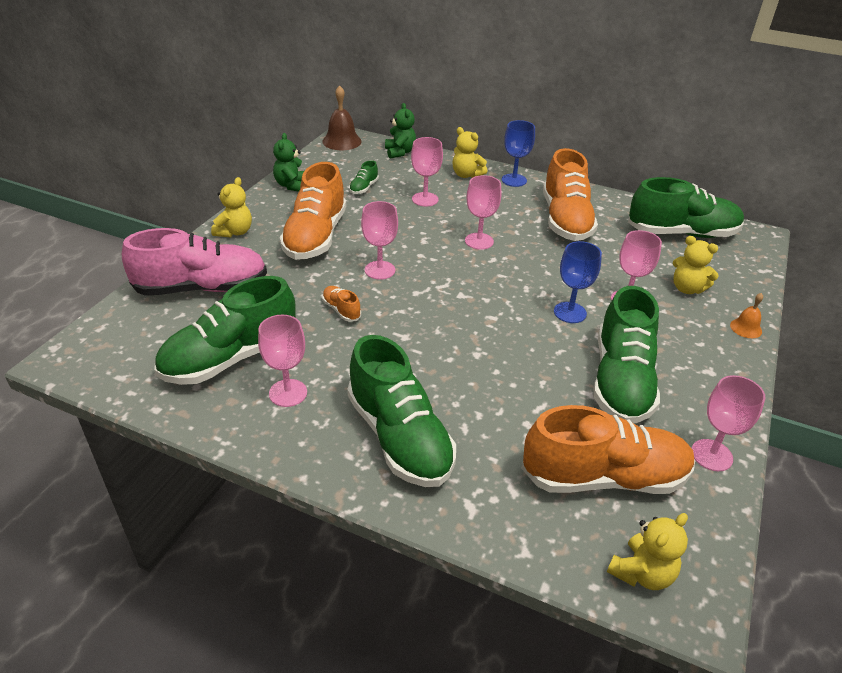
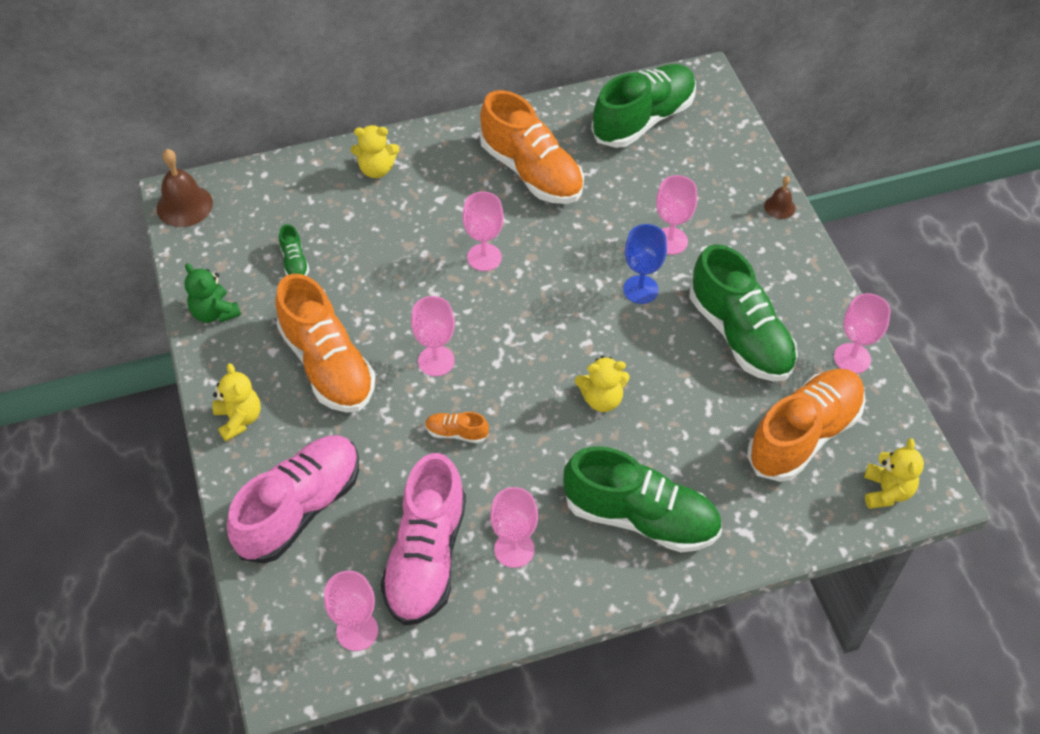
camera: 40 degrees left, 15 degrees up
green shoe [154,276,296,385] -> pink shoe [380,453,466,625]
green teddy bear [385,103,416,158] -> none
pink goblet [411,137,443,207] -> pink goblet moved to [324,571,378,651]
blue goblet [502,120,535,187] -> none
yellow teddy bear [673,236,719,294] -> yellow teddy bear moved to [575,356,630,412]
orange bell [730,293,763,338] -> brown bell [764,176,795,219]

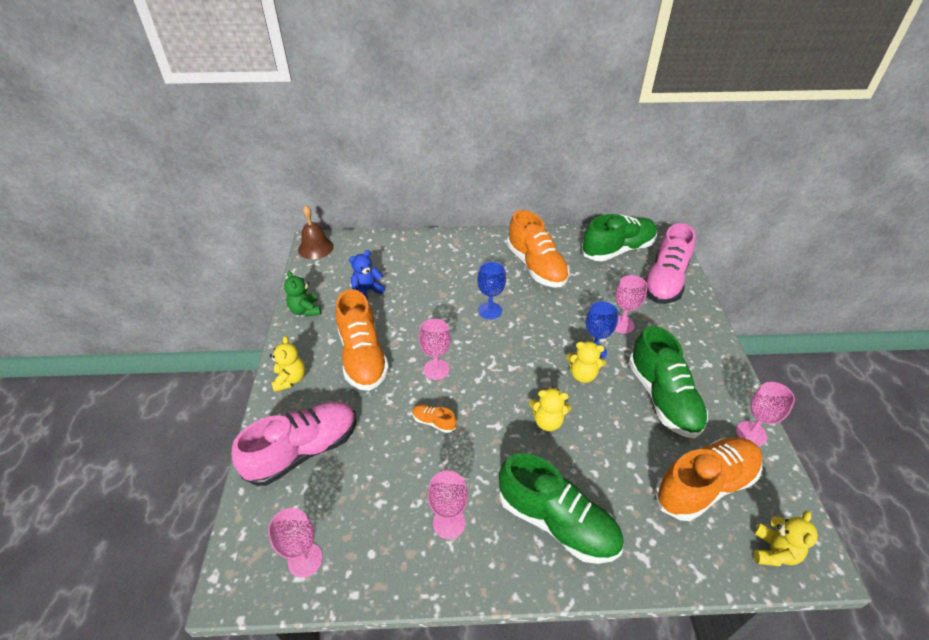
camera: 15 degrees right, 10 degrees down
green shoe [279,224,309,276] -> blue teddy bear [349,250,385,300]
yellow teddy bear [351,125,399,178] -> yellow teddy bear moved to [566,341,606,383]
pink shoe [380,453,466,625] -> pink shoe moved to [645,223,696,304]
pink goblet [462,192,504,271] -> blue goblet [477,262,506,319]
brown bell [764,176,795,219] -> none

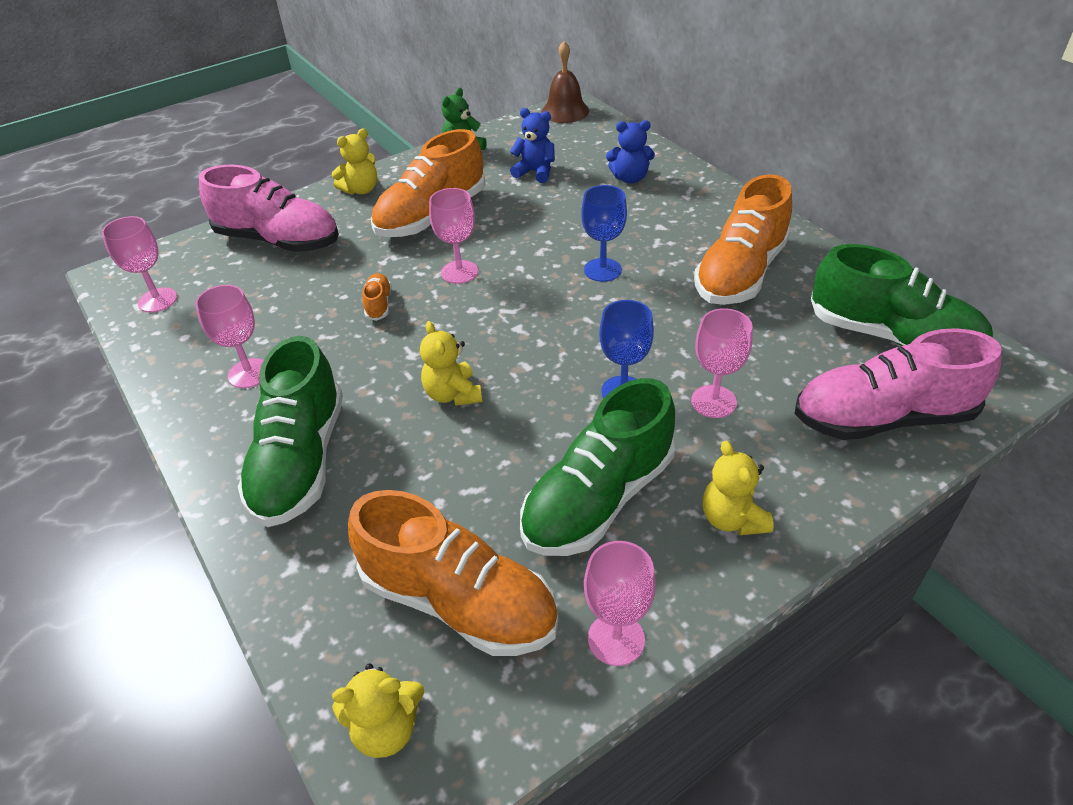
camera: 60 degrees right, 0 degrees up
yellow teddy bear [566,341,606,383] -> yellow teddy bear moved to [703,440,774,535]
none -> blue teddy bear [606,120,655,184]

